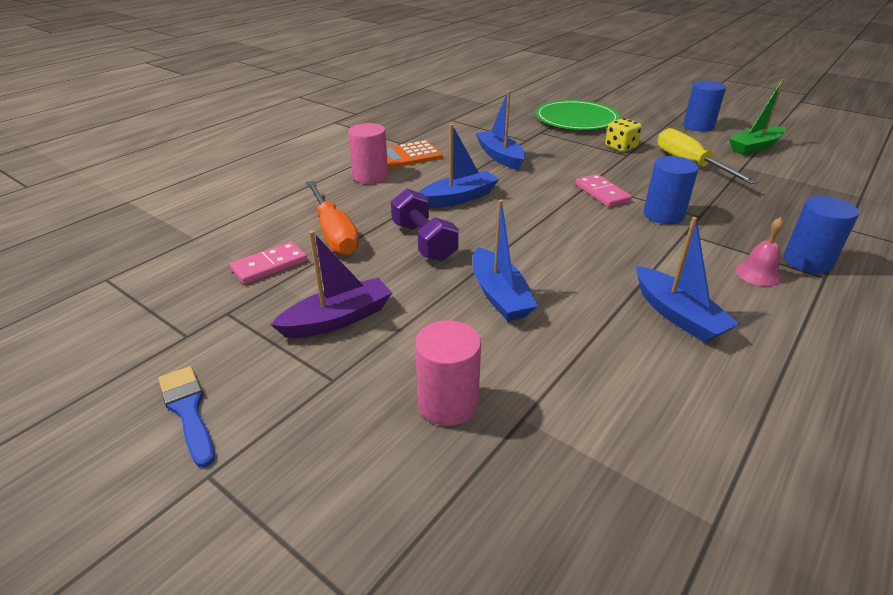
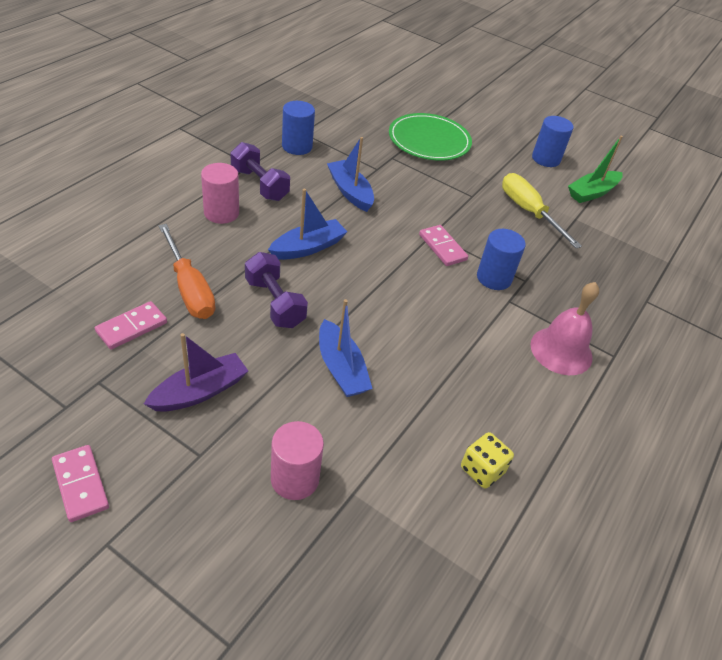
camera: 10 degrees left, 10 degrees up
blue brush [158,366,215,468] -> pink domino [52,445,109,522]
orange calculator [387,140,443,168] -> purple dumbbell [230,142,290,201]
yellow dice [605,118,642,152] -> yellow dice moved to [461,432,514,489]
blue boat [636,217,740,343] -> none
pink bell [736,217,784,287] -> pink bell [530,282,599,375], size x1.73
blue cylinder [784,196,859,274] -> blue cylinder moved to [282,101,315,155]

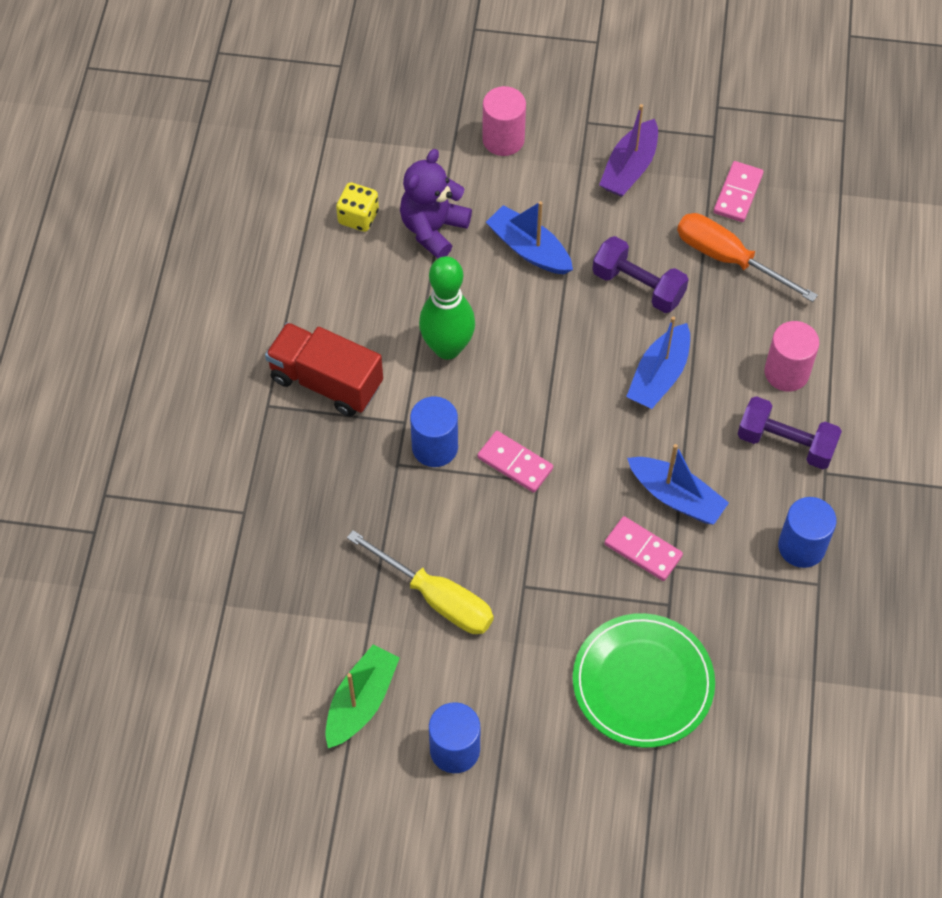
camera: 160 degrees right, 15 degrees up
pink domino [52,445,109,522] -> pink domino moved to [604,516,683,581]
pink bell [530,282,599,375] -> red truck [265,322,383,417]
none -> purple teddy bear [400,149,472,259]
none -> green bowling pin [419,256,475,360]

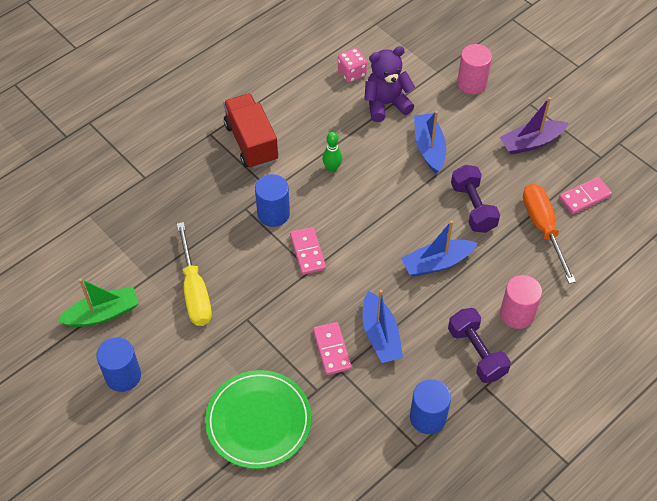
camera: 40 degrees right, 5 degrees down
yellow dice [336,182,379,232] -> pink dice [338,48,367,83]
green bowling pin [419,256,475,360] -> green bowling pin [323,132,342,172], size x0.51

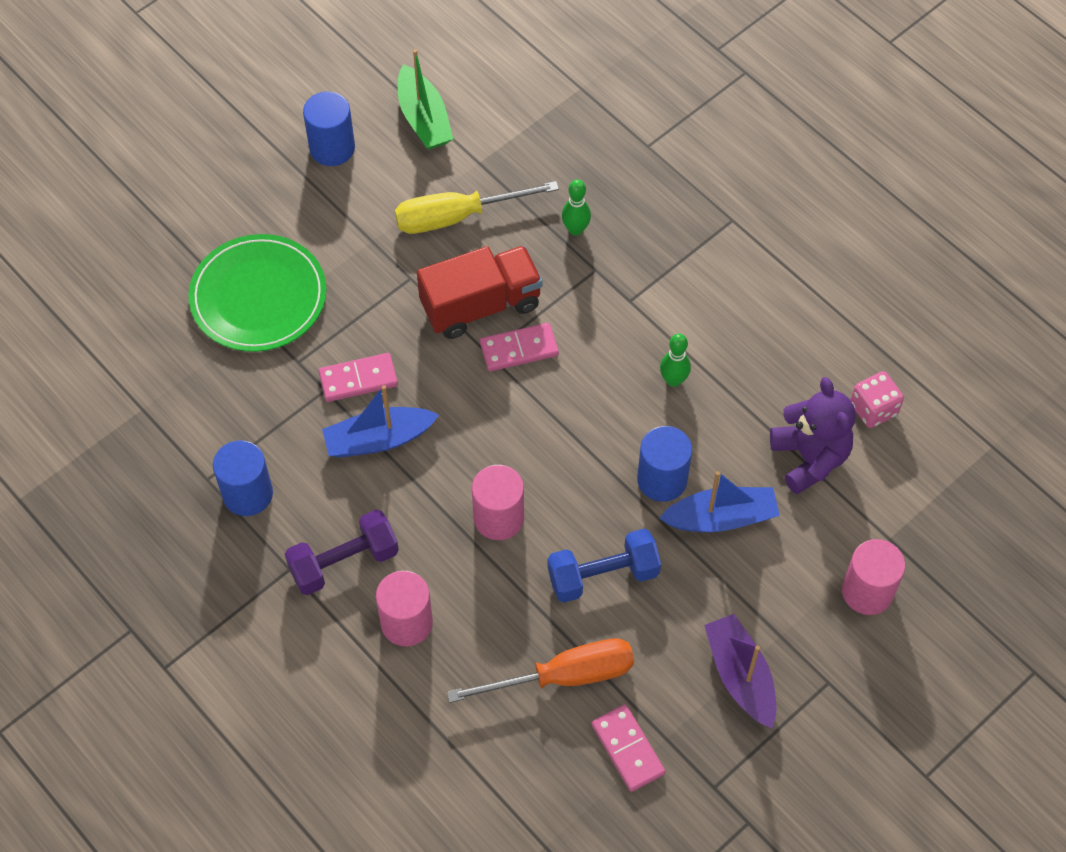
camera: 90 degrees right, 5 degrees up
red truck [223,93,278,169] -> red truck moved to [417,246,543,339]
blue cylinder [255,174,290,227] -> blue cylinder moved to [637,426,692,502]
blue boat [401,221,477,277] -> pink cylinder [472,465,524,540]
purple dumbbell [451,165,500,233] -> blue dumbbell [548,529,661,603]
none -> green bowling pin [562,179,591,236]

